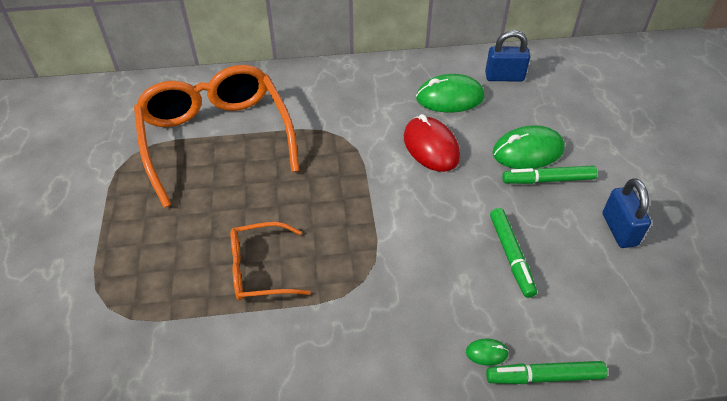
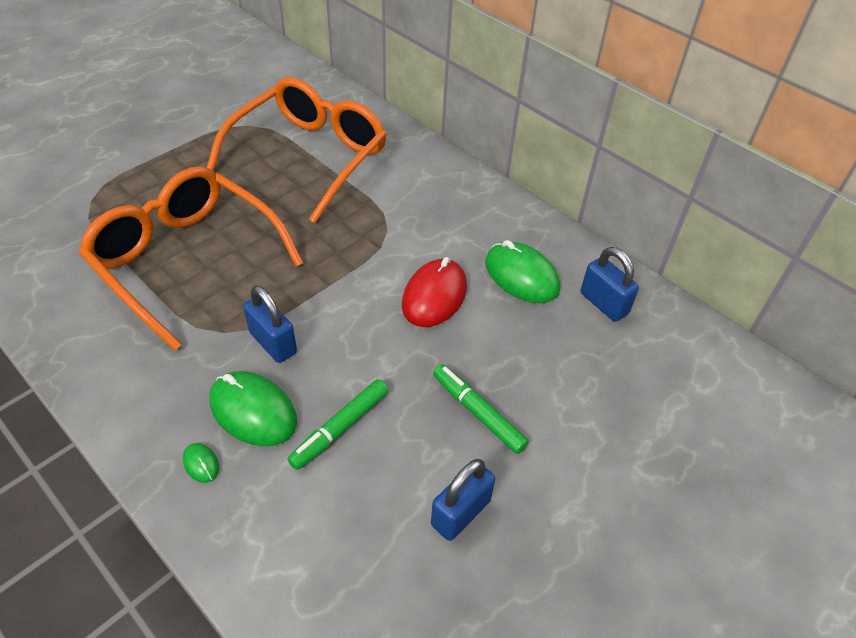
camera: 50 degrees right, 0 degrees up
orange glasses [231,222,311,300] -> orange glasses [79,167,303,350], size x1.95
green marker [486,361,607,384] -> none
green mouse [492,125,565,169] -> green mouse moved to [210,371,297,446]
none -> blue padlock [243,285,297,363]

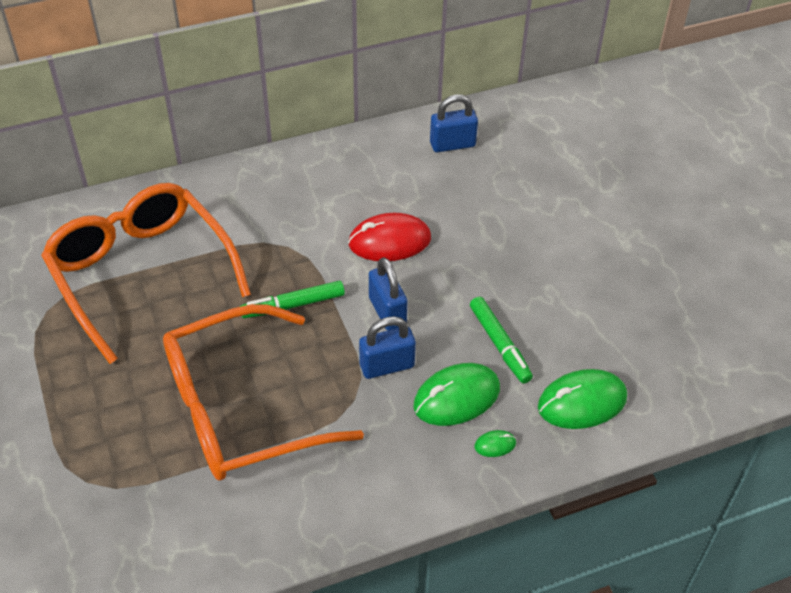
camera: 65 degrees left, 0 degrees up
red mouse [402,257,467,327] -> red mouse turned 60 degrees counterclockwise [348,213,431,261]
blue padlock [431,459,495,541] -> blue padlock moved to [369,257,408,330]
green marker [433,364,529,454] -> green marker moved to [240,281,345,318]
green mouse [485,240,560,303] -> green mouse moved to [538,369,627,429]

